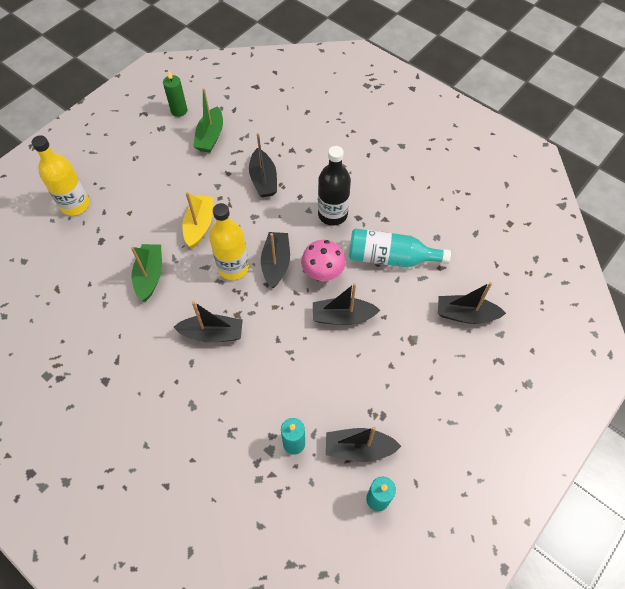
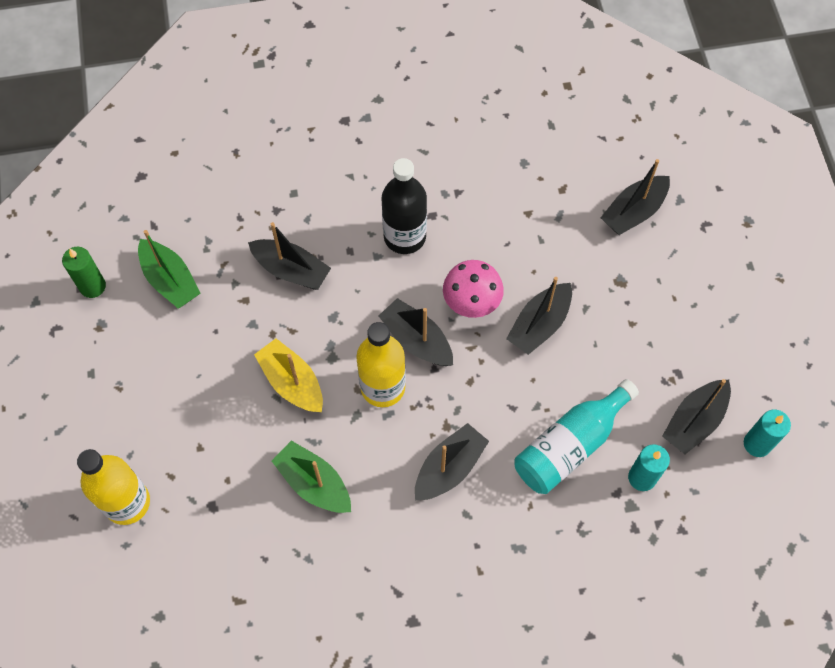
camera: 50 degrees left, 5 degrees up
turquoise bottle [349,228,451,267] -> turquoise bottle moved to [514,379,639,494]

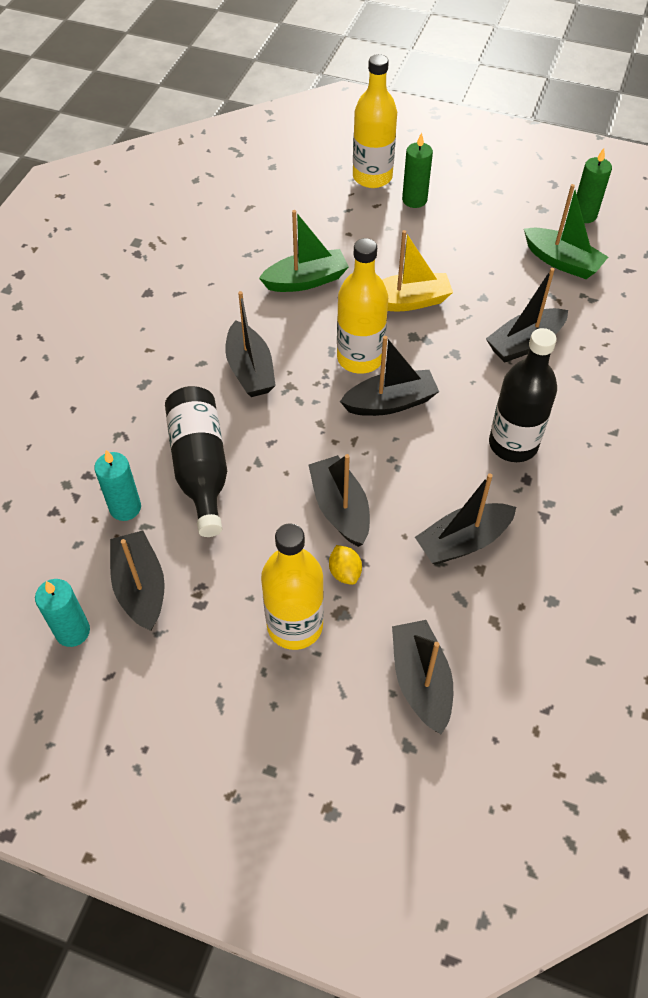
camera: 120 degrees right, 10 degrees down
green boat [138,230,201,309] -> green boat turned 135 degrees counterclockwise [524,184,608,279]
pink mushroom [443,260,504,318] -> none
turquoise bottle [514,379,639,494] -> black bottle [165,386,227,537]
none -> yellow bottle [261,523,324,650]
none -> yellow lemon [329,545,362,585]
none -> green candle [402,132,433,208]
none -> black boat [415,474,516,565]

